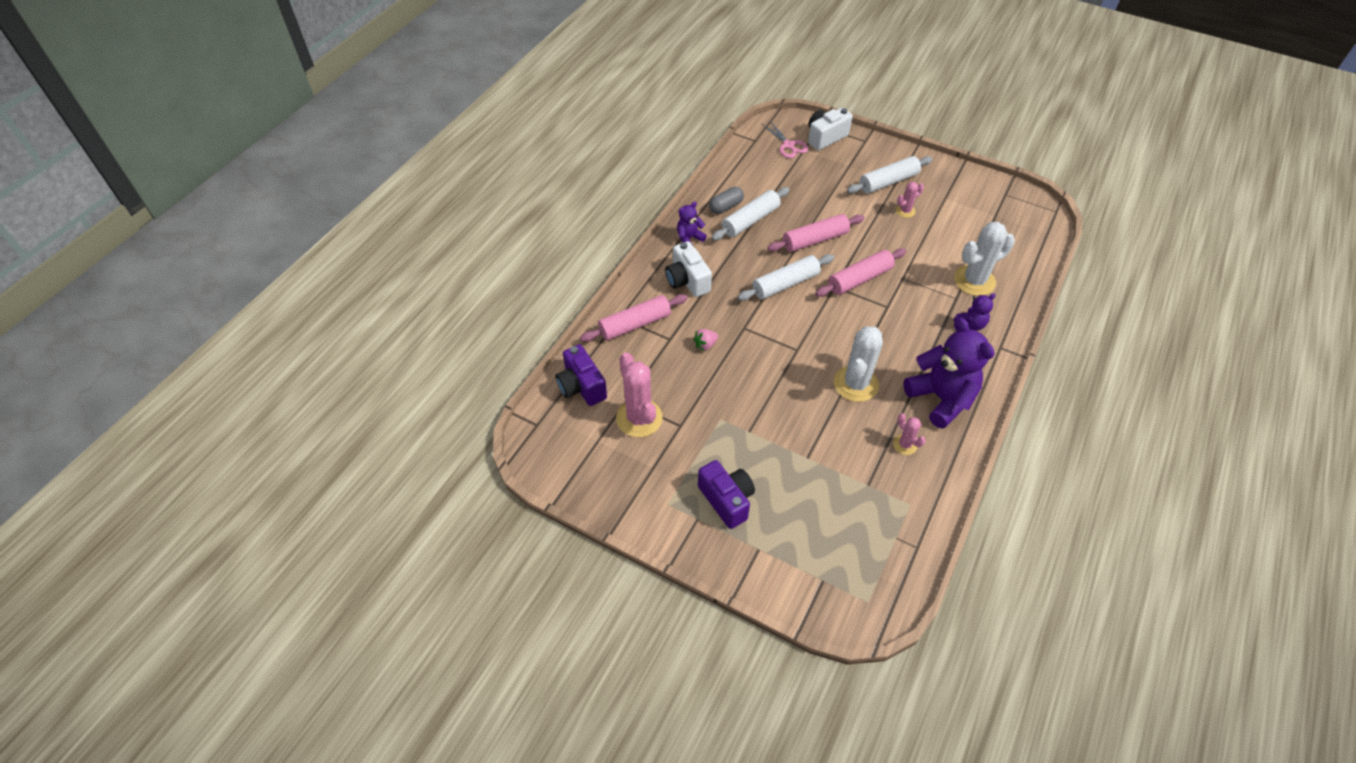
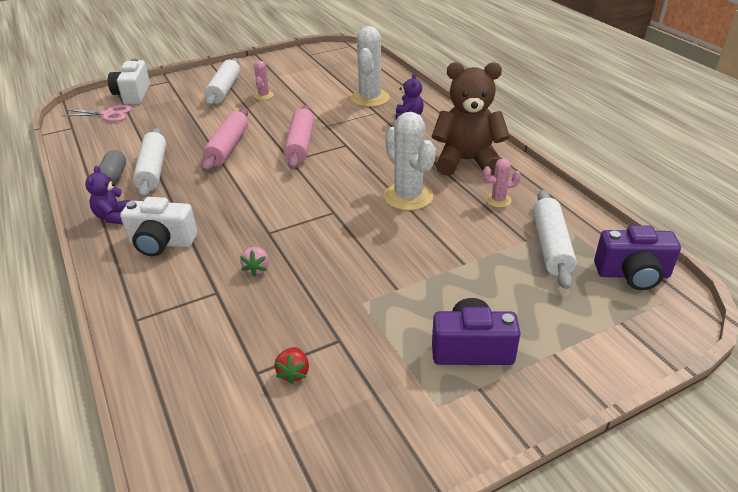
camera: 55 degrees left, 15 degrees down
purple camera [555,344,607,406] -> purple camera moved to [594,225,681,290]
pink rolling pin [580,294,688,342] -> none
pink cactus [616,353,663,437] -> red strawberry [275,347,309,384]
white rolling pin [738,254,834,301] -> white rolling pin moved to [533,190,577,289]
purple teddy bear [903,318,994,429] -> brown teddy bear [432,62,510,176]

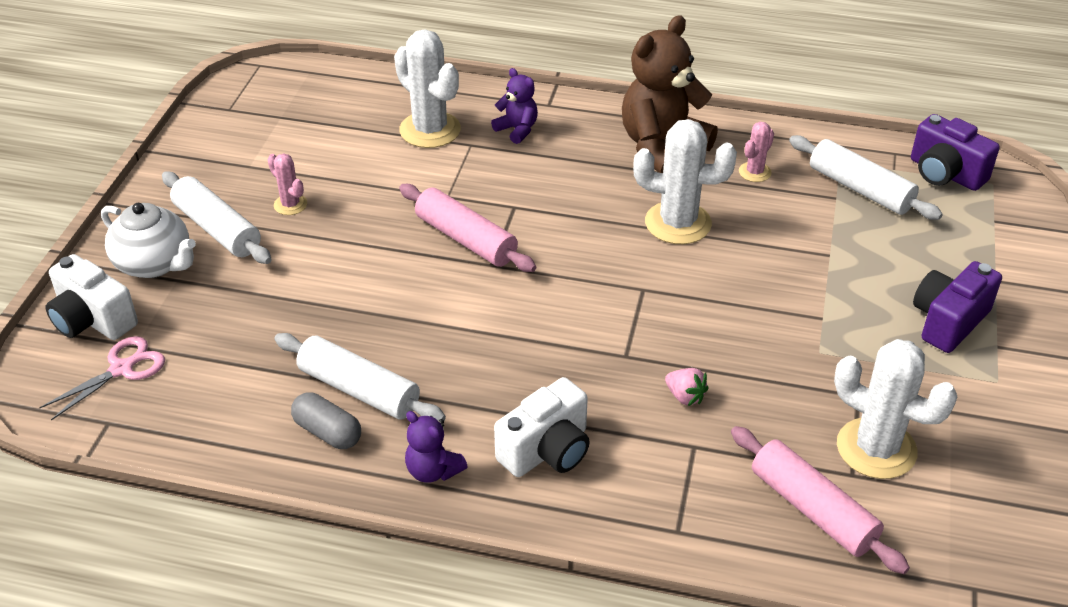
camera: 50 degrees left, 5 degrees up
pink rolling pin [201,108,248,172] -> pink rolling pin moved to [731,426,910,574]
red strawberry [275,347,309,384] -> white cactus [834,339,957,479]
purple camera [594,225,681,290] -> purple camera turned 90 degrees clockwise [911,114,1000,191]
none -> white teapot [101,203,196,278]

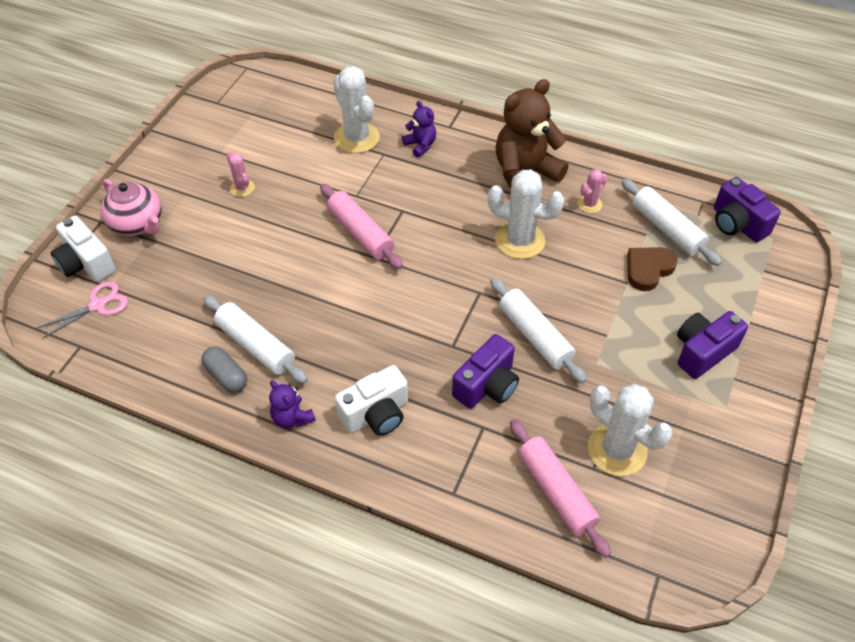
camera: 10 degrees right, 10 degrees up
white teapot [101,203,196,278] -> pink teapot [101,179,162,236]
white rolling pin [162,171,272,264] -> white rolling pin moved to [490,278,587,383]
pink strawberry [665,368,709,406] -> purple camera [452,334,519,409]
none -> brown heart [627,247,677,291]

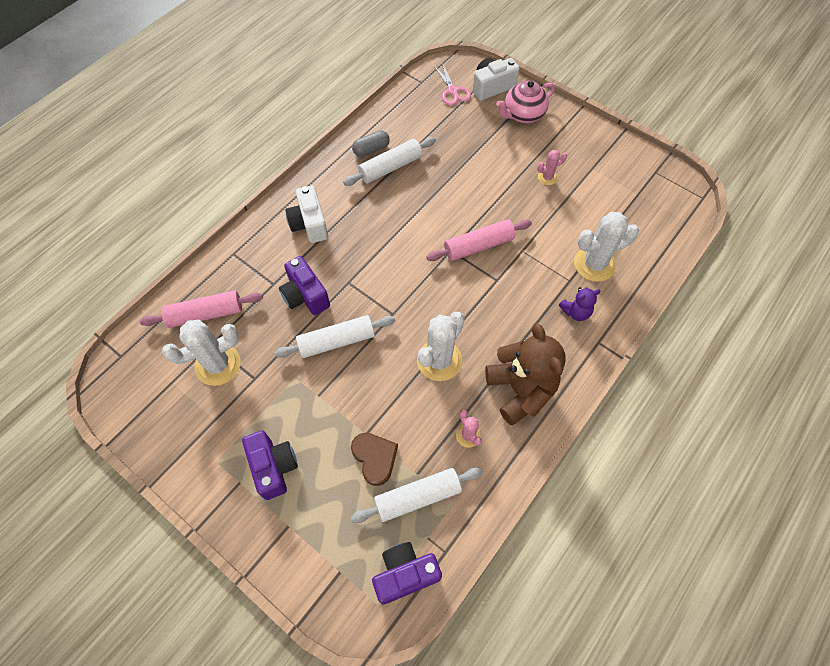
camera: 105 degrees right, 10 degrees up
purple teddy bear [269,380,316,429] -> none

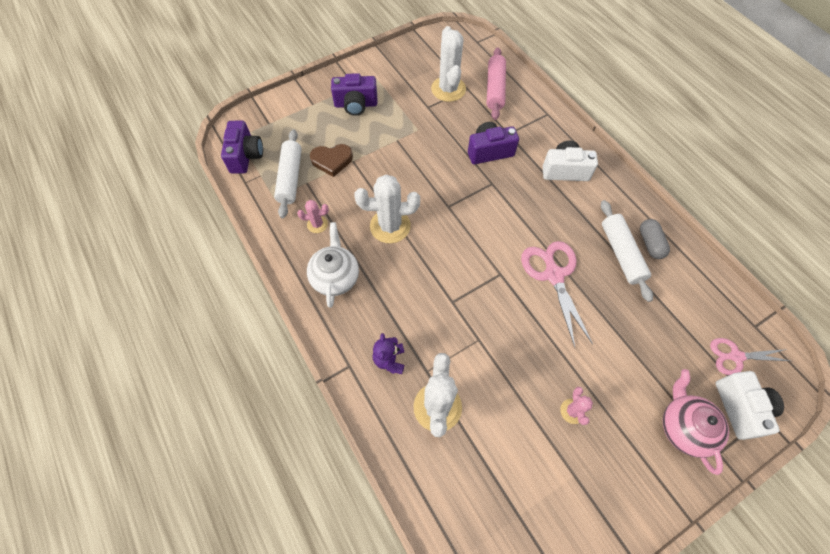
camera: 110 degrees right, 0 degrees up
white rolling pin [274,315,395,358] -> none
white cactus [417,312,465,381] -> white cactus turned 60 degrees counterclockwise [354,174,420,243]
pink rolling pin [426,219,532,261] -> none
brown teddy bear [485,323,565,425] -> white teapot [307,222,359,308]
none -> pink scissors [521,241,593,347]

